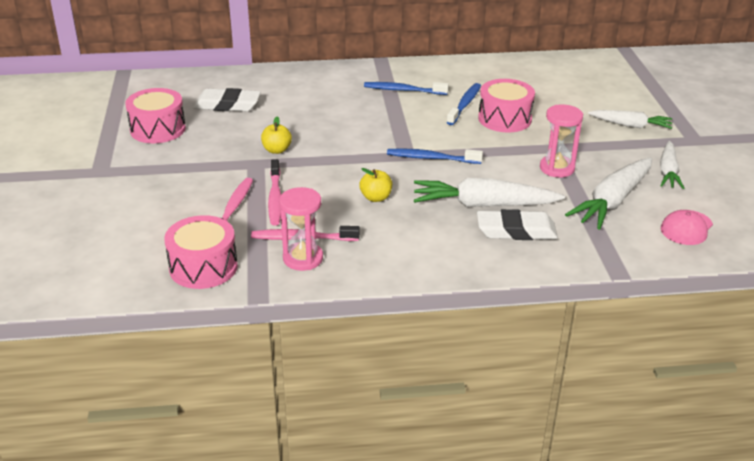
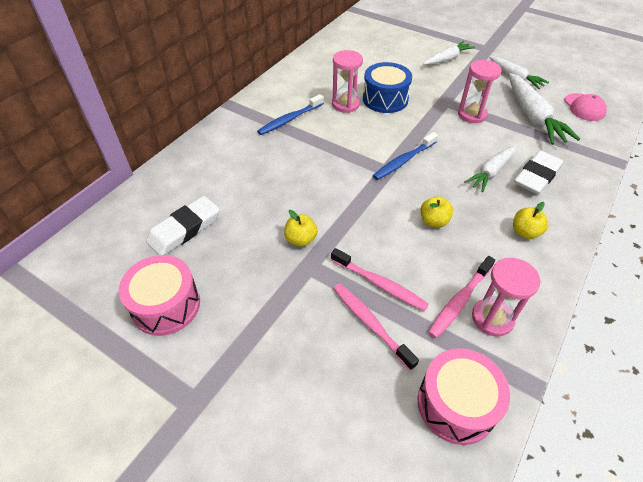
camera: 50 degrees left, 15 degrees up
white carrot [414,178,565,207] -> white carrot [464,146,516,192], size x0.63
blue toothbrush [447,83,481,125] -> pink hourglass [332,50,363,113]
pink drum [478,79,535,133] -> blue drum [363,62,412,113]
none -> yellow apple [513,202,548,239]

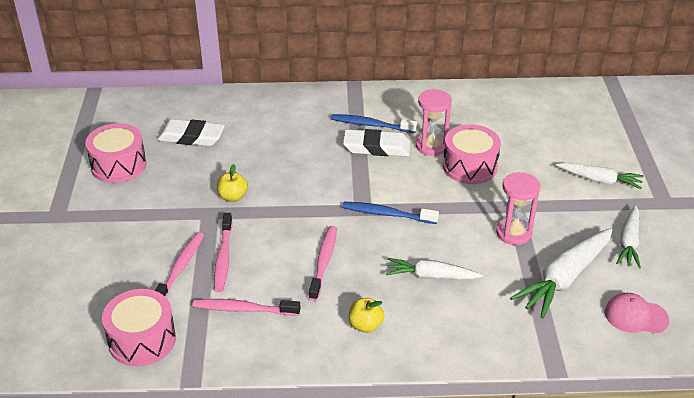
camera: 55 degrees right, 10 degrees down
blue drum [363,62,412,113] -> pink drum [443,124,501,184]
yellow apple [420,196,453,228] -> pink toothbrush [309,226,337,301]
pink hourglass [472,258,541,337] -> none
white eraser [514,151,563,195] -> white eraser moved to [343,129,410,156]
pink cap [564,93,607,121] -> pink cap turned 60 degrees clockwise [605,293,669,334]

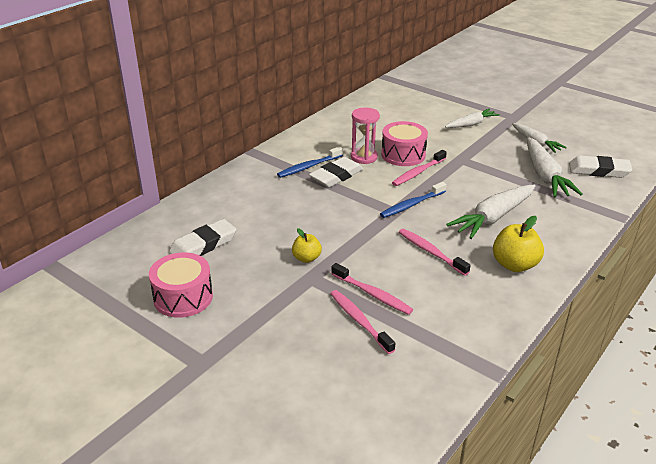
camera: 50 degrees left, 5 degrees down
pink drum [102,289,176,367] -> none
pink toothbrush [193,299,300,316] -> pink toothbrush moved to [392,150,447,186]
yellow apple [349,298,384,333] -> yellow apple [493,216,544,272], size x1.63
white carrot [386,258,483,280] -> white carrot [446,185,535,239], size x1.59
pink hourglass [496,172,540,245] -> none
pink cap [605,293,669,334] -> white eraser [569,155,632,178]

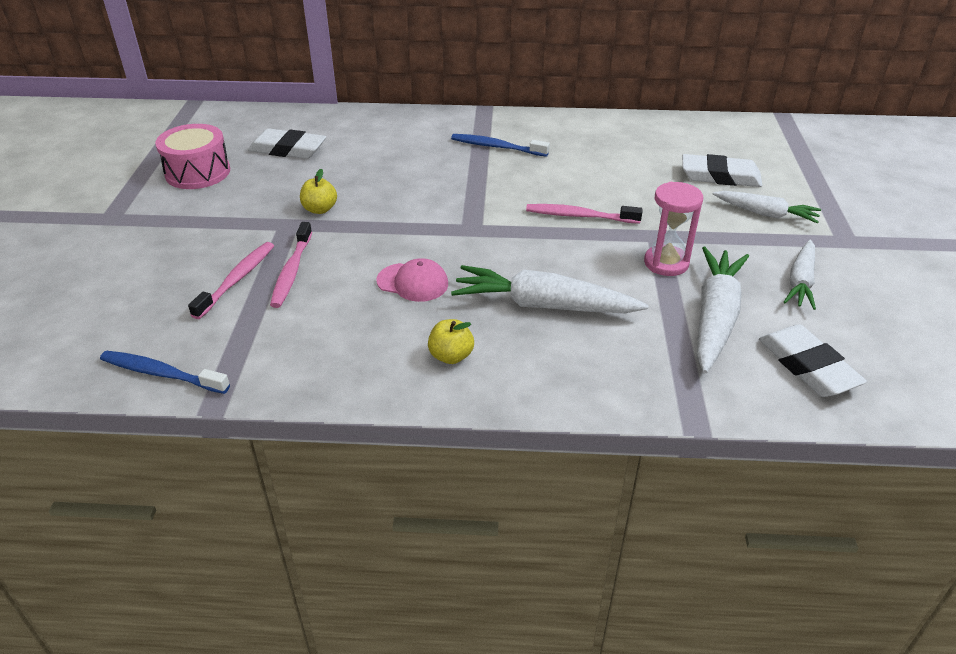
camera: 55 degrees right, 5 degrees up
white eraser [309,157,363,187] -> white eraser moved to [682,154,763,187]
pink hourglass [351,108,380,164] -> pink hourglass moved to [644,182,703,276]
blue toothbrush [380,182,447,218] -> blue toothbrush moved to [100,351,230,394]
pink drum [381,121,428,166] -> none
pink toothbrush [399,229,471,276] -> pink cap [377,258,448,302]
yellow apple [493,216,544,272] -> yellow apple [428,319,474,364], size x0.61
white carrot [527,137,583,197] -> white carrot turned 150 degrees clockwise [697,247,749,373]

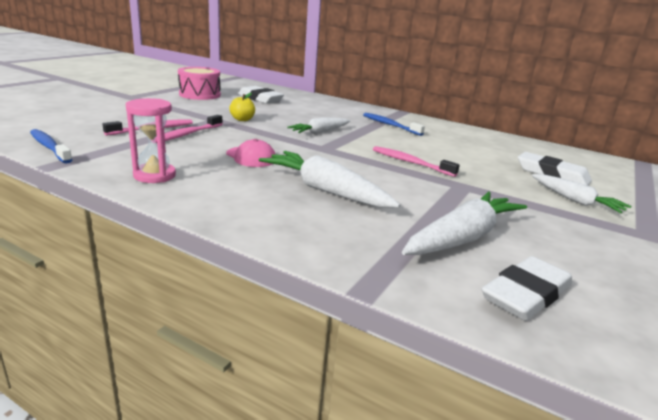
camera: 25 degrees right, 15 degrees down
yellow apple [428,319,474,364] -> none
pink hourglass [644,182,703,276] -> pink hourglass moved to [126,98,176,183]
white eraser [759,324,867,397] -> white eraser turned 45 degrees clockwise [482,256,572,321]
white carrot [784,240,816,310] -> white carrot moved to [287,118,350,134]

